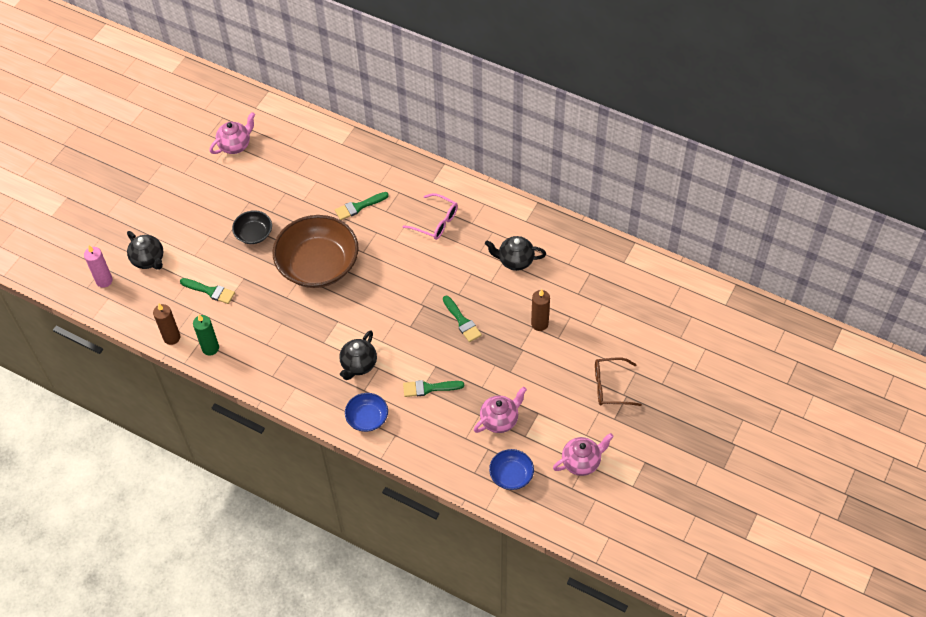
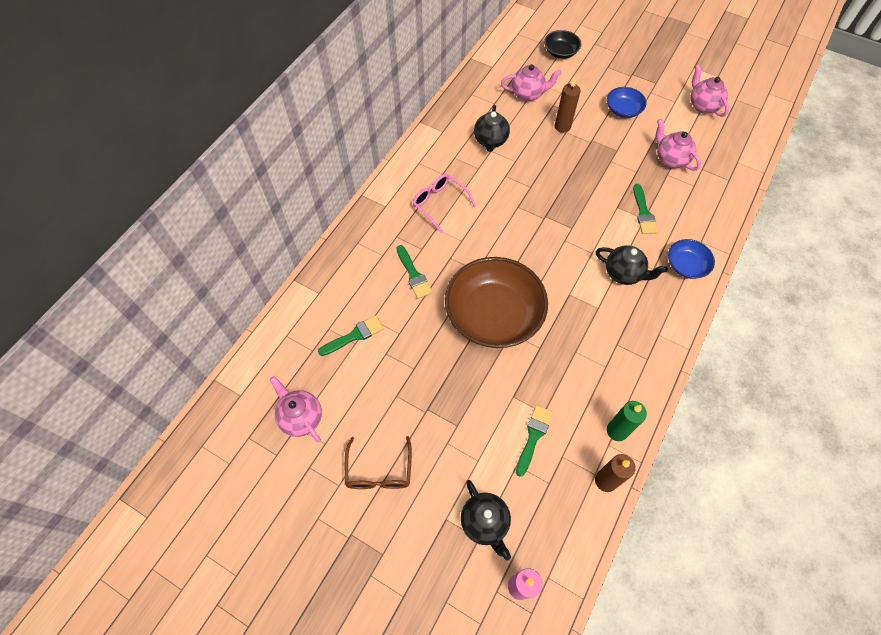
camera: 90 degrees left, 5 degrees up
black teapot [127,231,163,269] -> black teapot turned 105 degrees clockwise [461,480,511,560]
black bowl [232,210,272,244] -> black bowl moved to [544,30,581,59]
pink glasses [402,193,458,240] -> pink glasses turned 75 degrees counterclockwise [413,174,476,233]
green brush [443,296,482,342] -> green brush moved to [318,316,384,356]
blue bowl [489,449,534,490] -> blue bowl moved to [607,87,647,118]
brown glasses [595,357,642,406] -> brown glasses moved to [345,436,412,489]
none -> pink teapot [501,64,562,101]

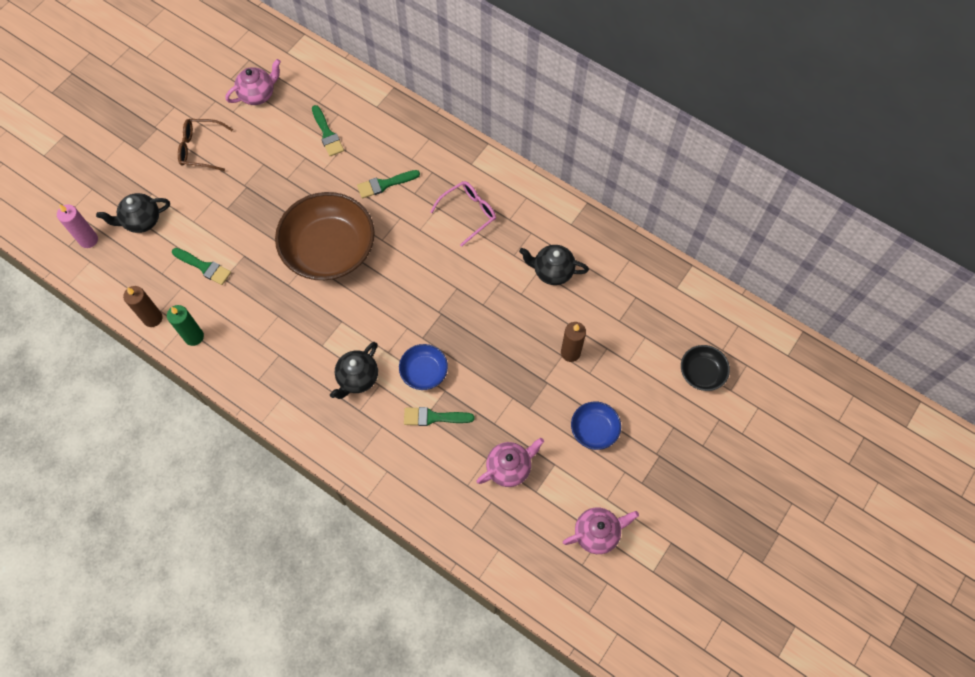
camera: 95 degrees right, 5 degrees up
pink teapot [501,64,562,101] -> none
blue bowl [668,239,715,279] -> blue bowl moved to [399,344,448,390]

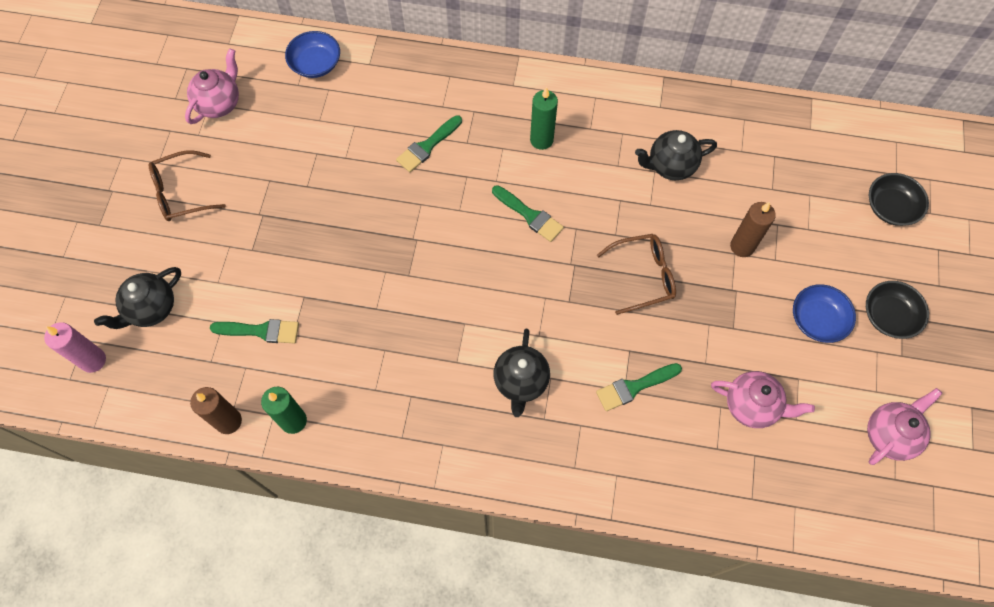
camera: 25 degrees left, 0 degrees up
brown bowl [275,192,375,280] -> none
green brush [312,105,344,156] -> green brush moved to [492,185,564,242]
blue bowl [399,344,448,390] -> blue bowl moved to [285,31,340,78]
pink glasses [430,181,496,247] -> green candle [530,87,558,150]
pink teapot [477,438,544,487] -> pink teapot turned 75 degrees clockwise [711,371,815,428]
none -> brown glasses [597,234,676,315]
none -> black bowl [866,281,929,339]

